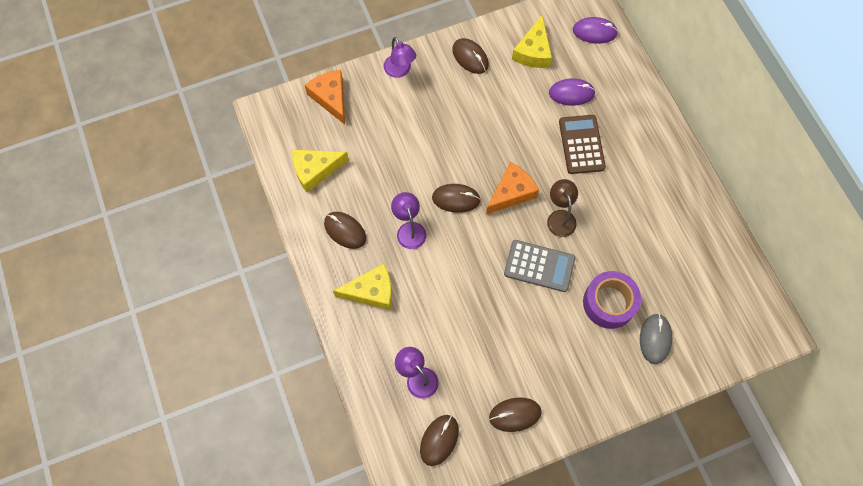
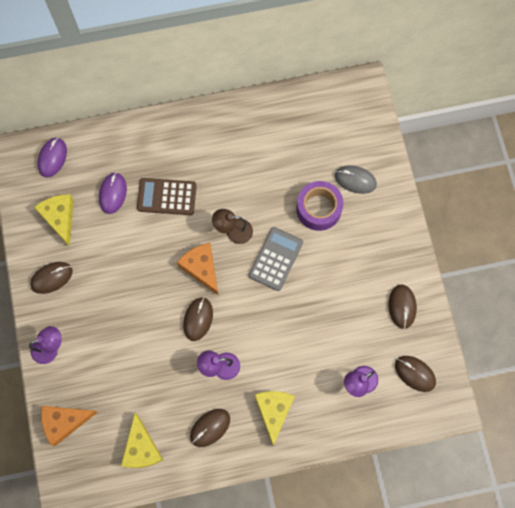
camera: 80 degrees left, 5 degrees up
yellow cheese [512,15,552,68] -> yellow cheese turned 135 degrees counterclockwise [34,194,74,247]

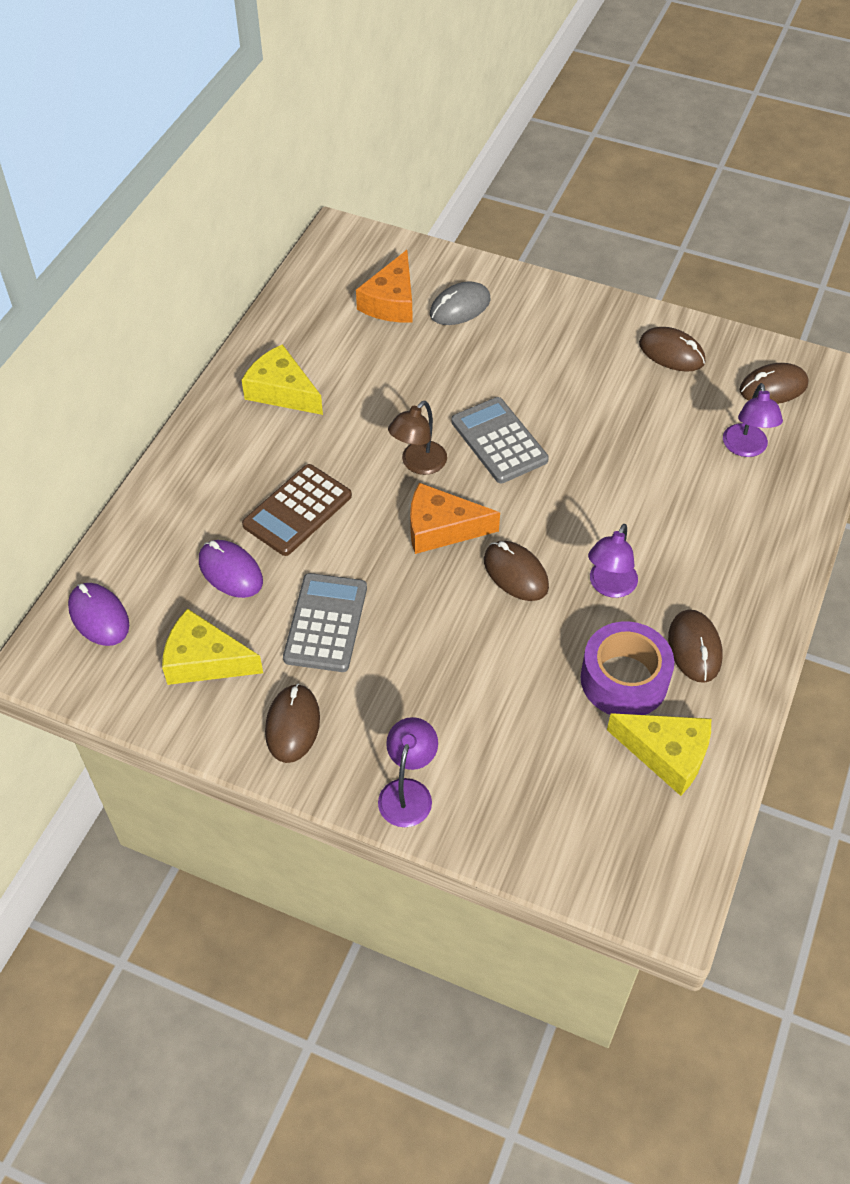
camera: 55 degrees left, 20 degrees down
orange cheese [41,406,98,446] -> orange cheese moved to [356,250,412,323]
yellow cheese [255,391,295,446] -> yellow cheese moved to [242,344,323,415]
purple tape [296,181,343,231] -> purple tape moved to [581,621,674,715]
none -> grey calculator [283,573,367,672]

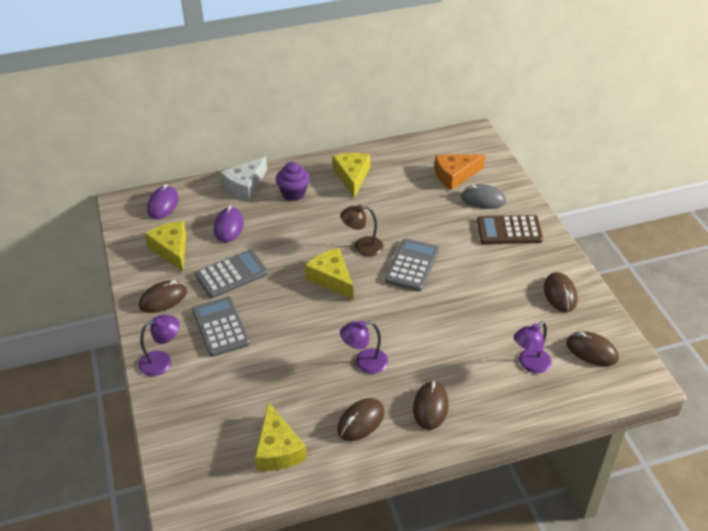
camera: 50 degrees right, 10 degrees down
brown calculator [242,464,352,556] -> brown calculator moved to [477,215,543,244]
orange cheese [410,483,500,554] -> yellow cheese [305,248,353,300]
brown mouse [484,541,549,601] -> brown mouse moved to [413,381,448,430]
purple tape [581,621,674,715] -> none
none -> grey calculator [192,296,250,357]
none -> white cheese [220,156,267,200]
none -> purple cupcake [276,162,310,201]

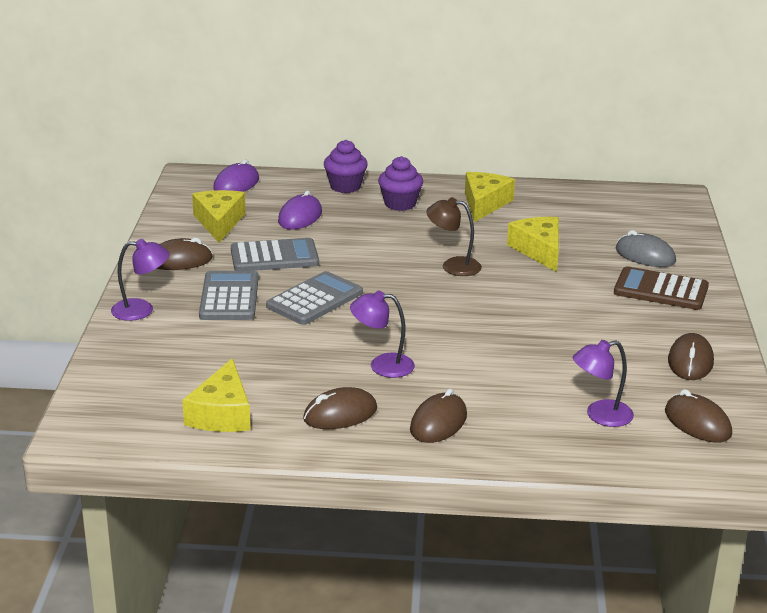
camera: 20 degrees right, 15 degrees down
white cheese [220,156,267,200] -> purple cupcake [324,140,368,193]
yellow cheese [305,248,353,300] -> yellow cheese moved to [507,217,559,272]
grey calculator [385,239,439,292] -> grey calculator moved to [266,271,363,325]
orange cheese [434,154,485,190] -> none

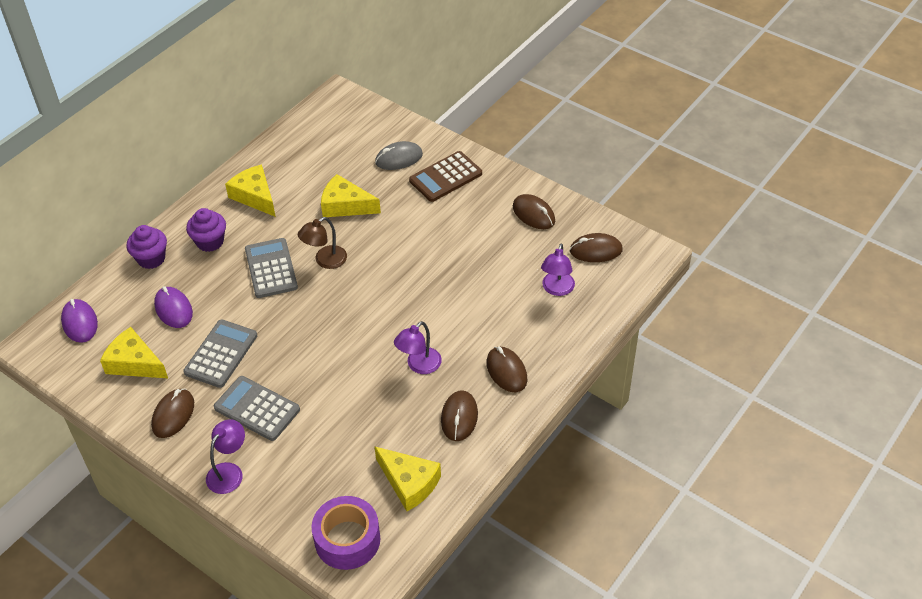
camera: 55 degrees left, 20 degrees up
grey calculator [266,271,363,325] -> grey calculator moved to [245,238,298,298]
none -> purple tape [312,496,380,570]

